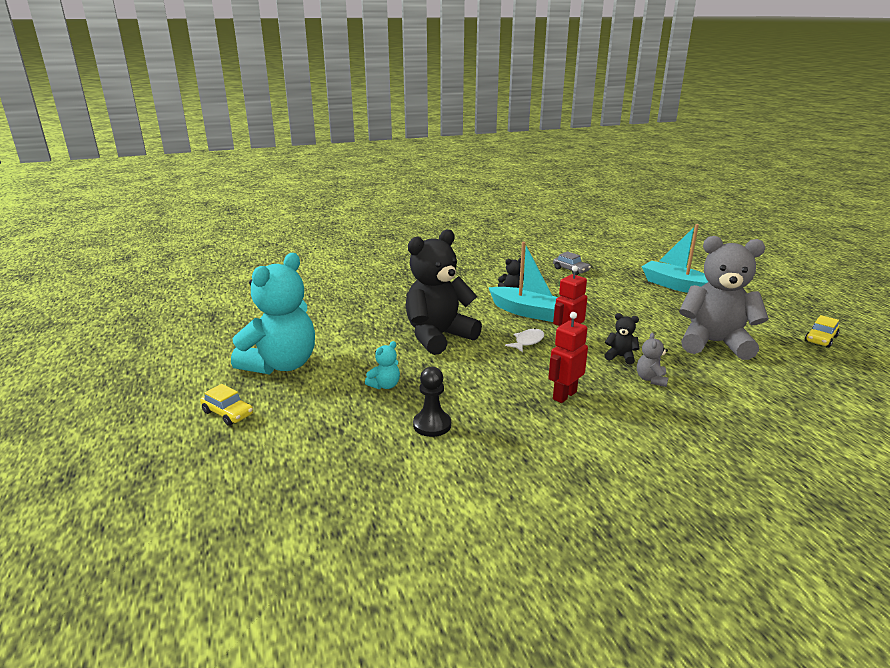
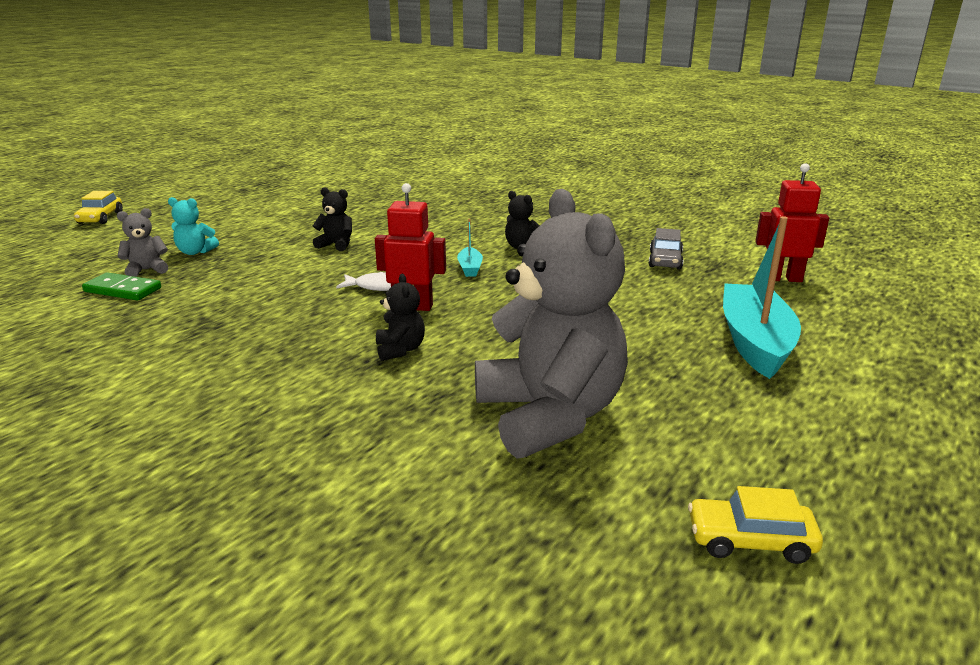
camera: 55 degrees right, 0 degrees up
turquoise teddy bear [231,253,315,375] -> none
black teddy bear [406,229,482,355] -> black teddy bear [313,188,352,251], size x0.40
black pawn [413,367,451,437] -> green domino [82,272,161,301]
turquoise boat [488,242,558,322] -> turquoise boat [457,219,483,277], size x0.45
red robot [548,312,588,403] -> red robot moved to [755,163,829,282]
grey teddy bear [637,333,668,387] -> grey teddy bear moved to [117,208,168,277]

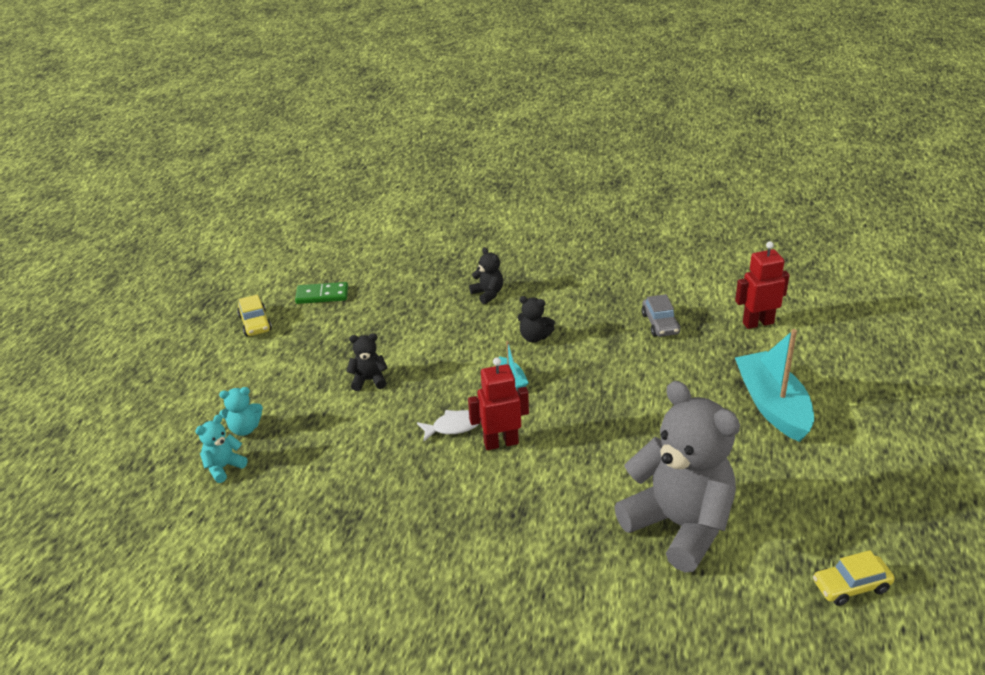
camera: 20 degrees left, 10 degrees up
yellow car [74,191,123,224] -> yellow car moved to [237,294,272,336]
green domino [82,272,161,301] -> green domino moved to [295,282,348,304]
grey teddy bear [117,208,168,277] -> turquoise teddy bear [195,414,248,483]
black teddy bear [376,274,425,361] -> black teddy bear moved to [469,247,503,304]

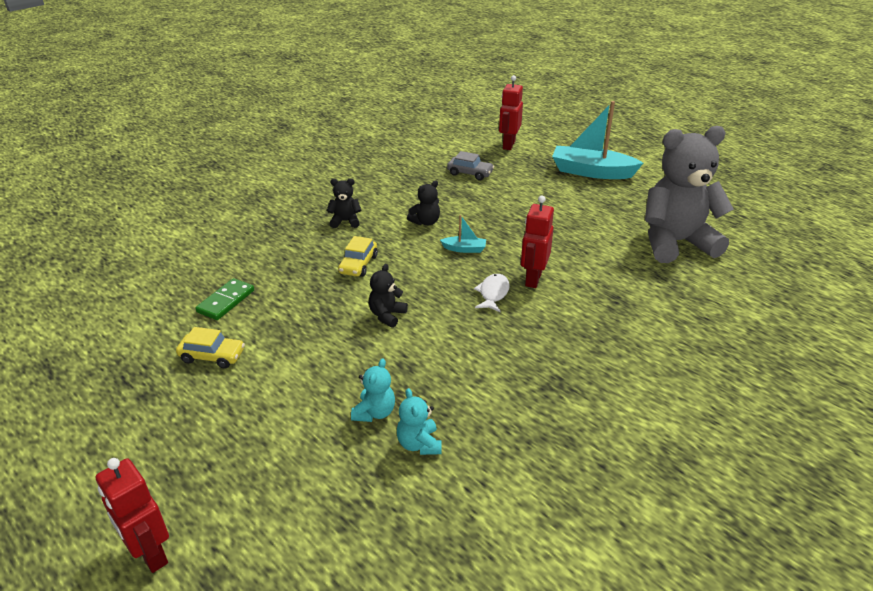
camera: 60 degrees left, 0 degrees up
yellow car [813,550,895,606] -> yellow car moved to [338,236,378,277]
none -> red robot [95,458,169,573]

